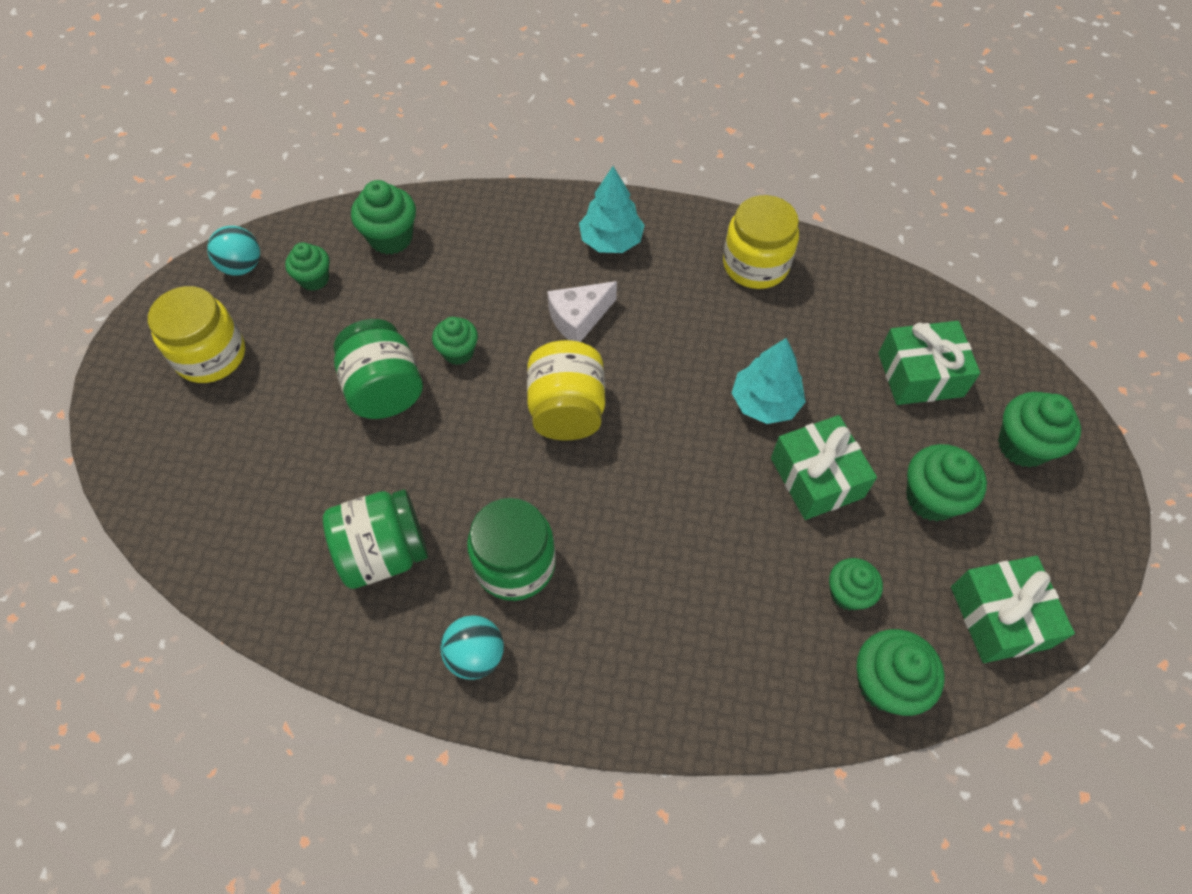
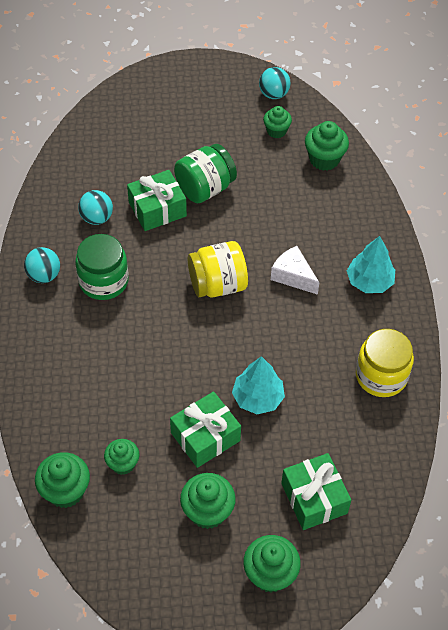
camera: 75 degrees right, 5 degrees down
yellow jar [148,286,245,383] -> none
green jar [323,489,428,589] -> turquoise ball [78,190,113,225]
green cupcake [432,317,478,365] -> none
green gift [951,556,1075,663] -> green gift moved to [127,170,187,231]

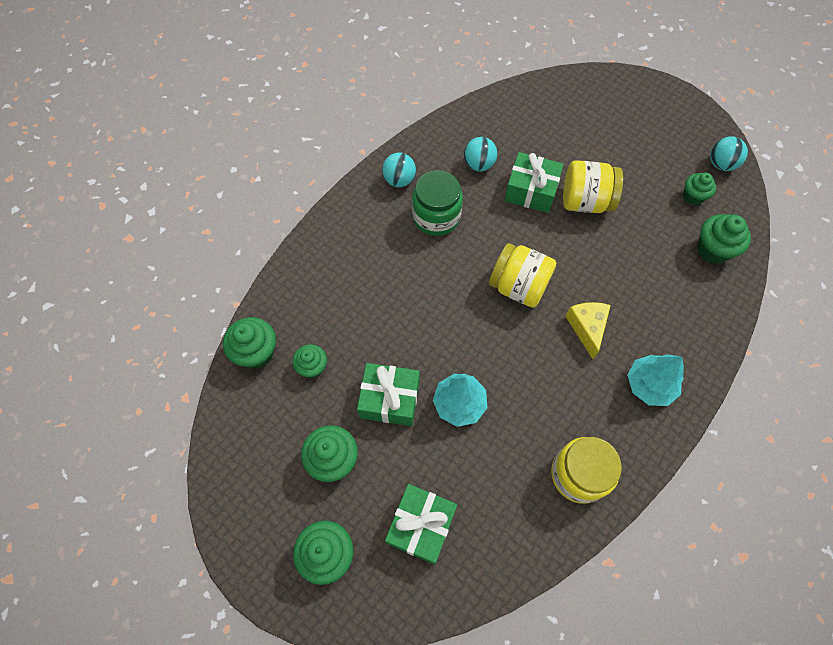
camera: 45 degrees right, 10 degrees up
green jar [174,144,237,203] -> yellow jar [563,160,623,213]
white cheese [271,246,319,295] -> yellow cheese [565,302,611,359]

